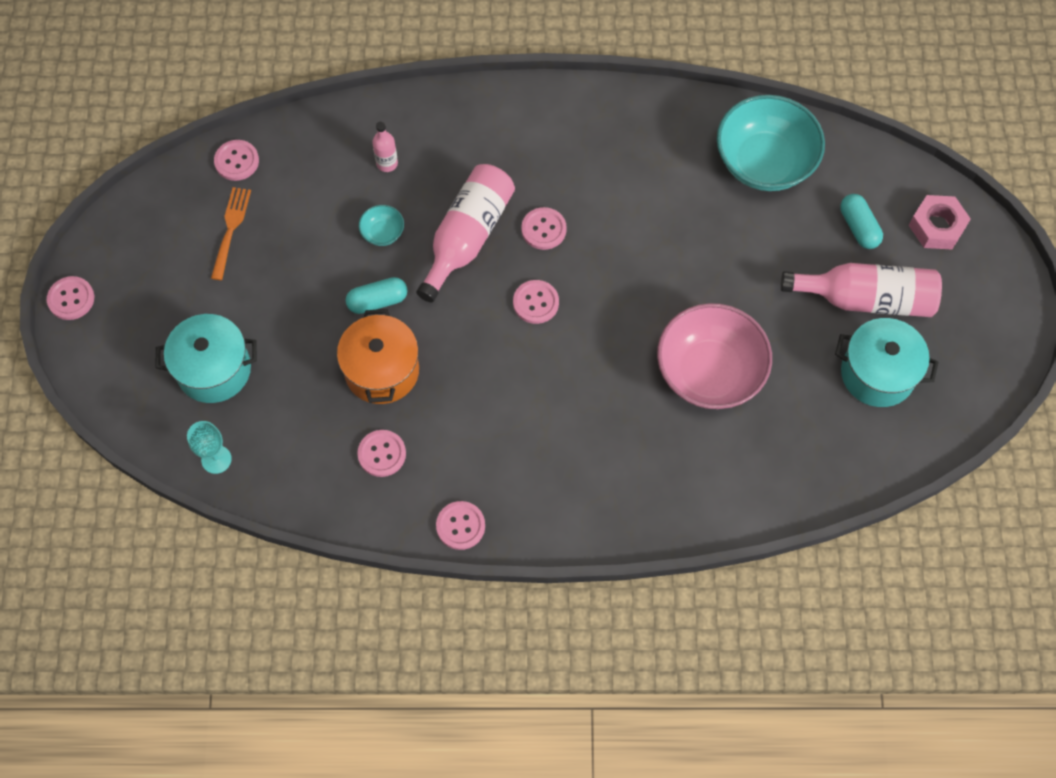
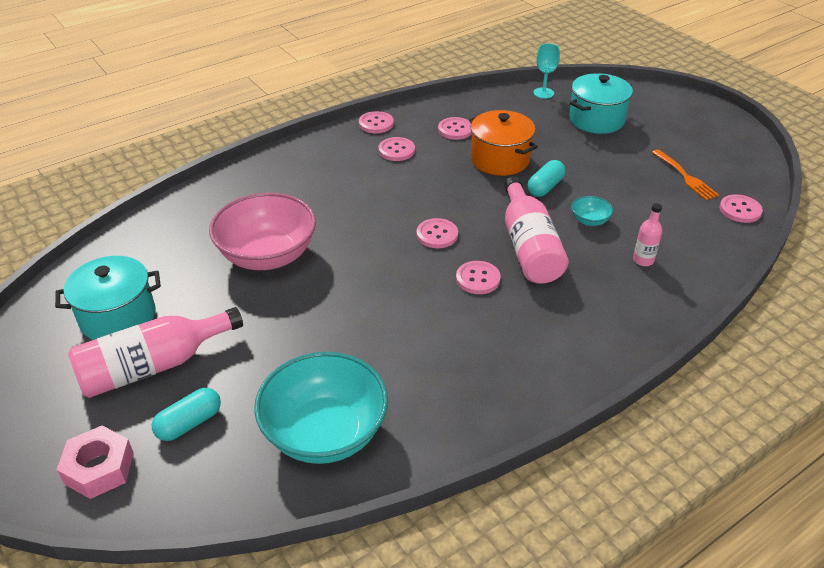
camera: 145 degrees right, 25 degrees down
pink button [47,276,94,320] -> pink button moved to [378,137,415,161]
turquoise capsule [840,194,883,249] -> turquoise capsule turned 75 degrees counterclockwise [152,388,221,441]

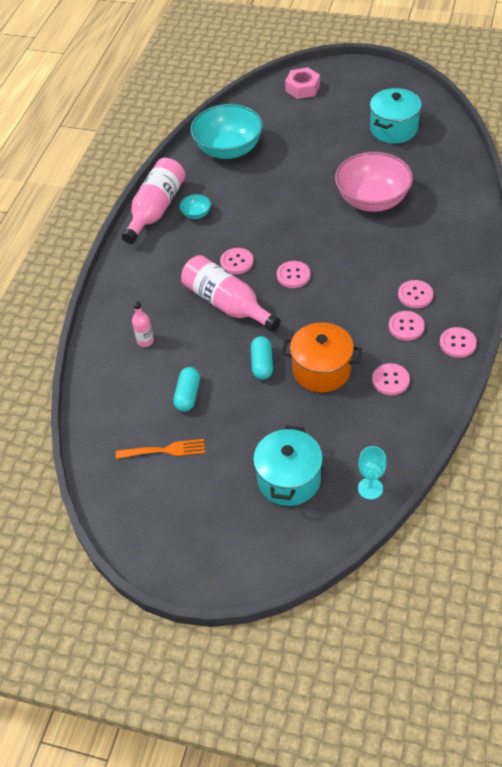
camera: 145 degrees right, 10 degrees up
pink bottle [68,307,243,398] -> pink bottle moved to [122,158,185,244]
turquoise capsule [152,388,221,441] -> turquoise capsule moved to [173,367,200,412]
turquoise bowl [571,196,613,226] -> turquoise bowl moved to [179,194,211,219]
orange fork [652,149,719,200] -> orange fork turned 150 degrees clockwise [116,439,205,459]
pink button [719,195,763,223] -> pink button moved to [398,280,433,308]

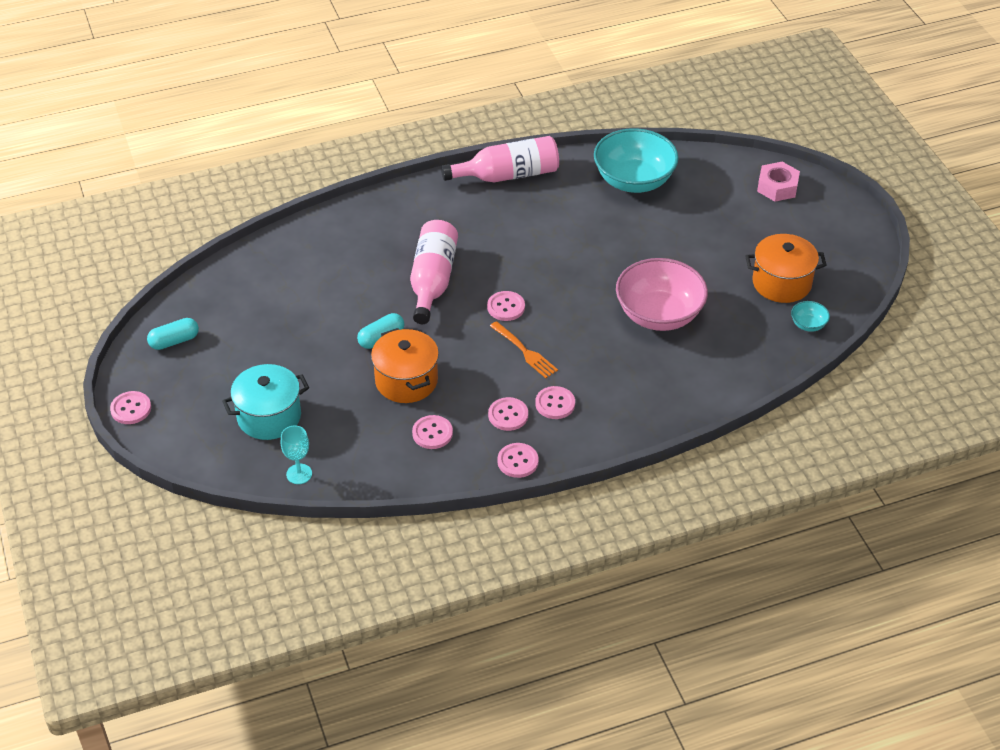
camera: 50 degrees right, 5 degrees down
orange fork [116,439,205,459] -> orange fork moved to [490,321,558,378]
pink bottle [132,301,154,347] -> none
turquoise capsule [173,367,200,412] -> turquoise capsule moved to [147,318,199,350]
turquoise bowl [179,194,211,219] -> turquoise bowl moved to [791,301,830,332]
pink button [220,248,254,274] -> pink button moved to [110,391,151,424]
turquoise pot [370,88,422,144] -> orange pot [745,234,827,303]

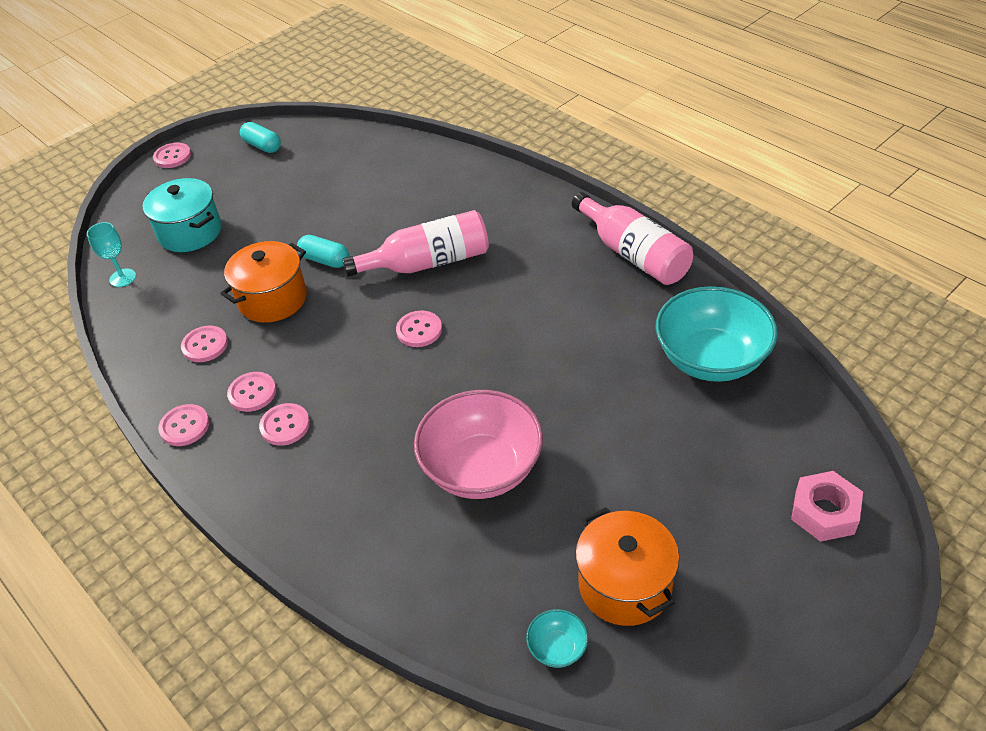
camera: 70 degrees right, 0 degrees up
orange fork [490,321,558,378] -> none

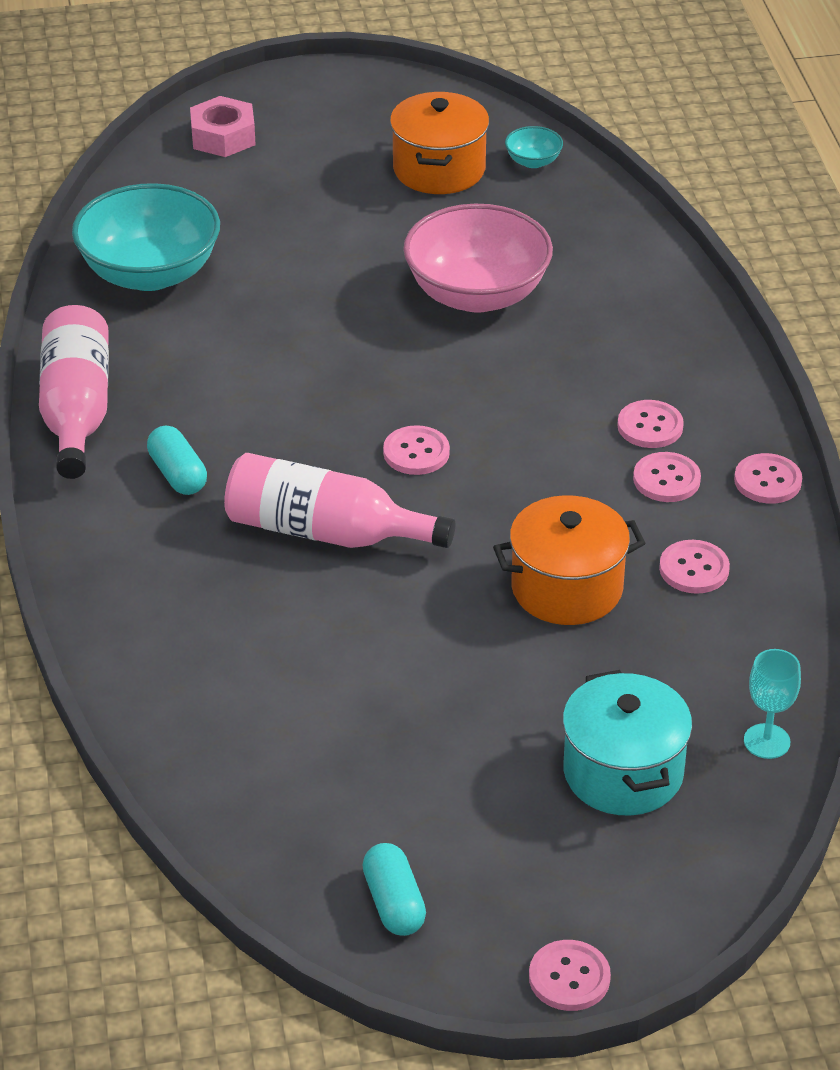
camera: 150 degrees left, 5 degrees down
turquoise capsule [297,235,349,268] -> turquoise capsule moved to [147,426,207,495]

